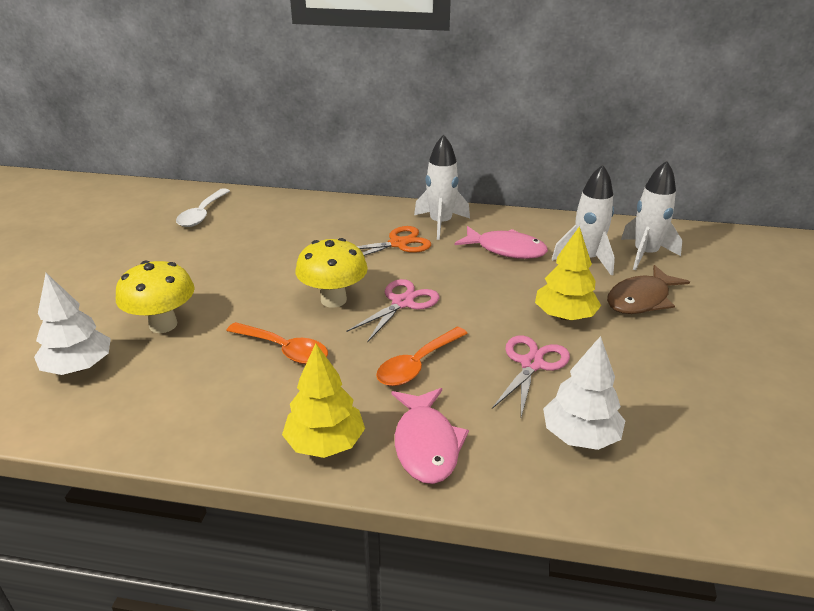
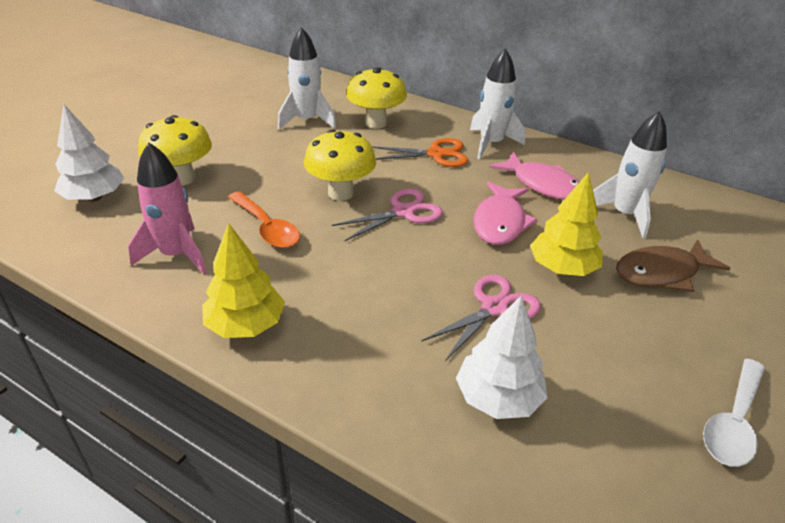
camera: 20 degrees right, 5 degrees up
white spoon [176,188,230,227] -> white spoon moved to [703,359,765,467]
orange spoon [376,327,468,386] -> none
pink fish [391,388,469,484] -> pink fish moved to [473,182,538,245]
white rocket [621,161,682,270] -> white rocket moved to [278,27,336,130]
none -> pink rocket [128,143,207,274]
none -> yellow mushroom [346,67,407,129]

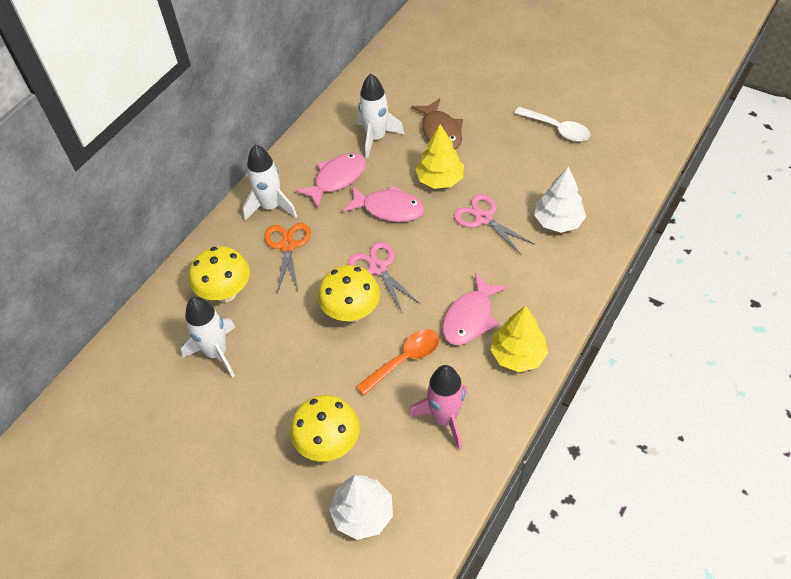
camera: 85 degrees left, 15 degrees up
none -> pink fish [442,273,508,345]

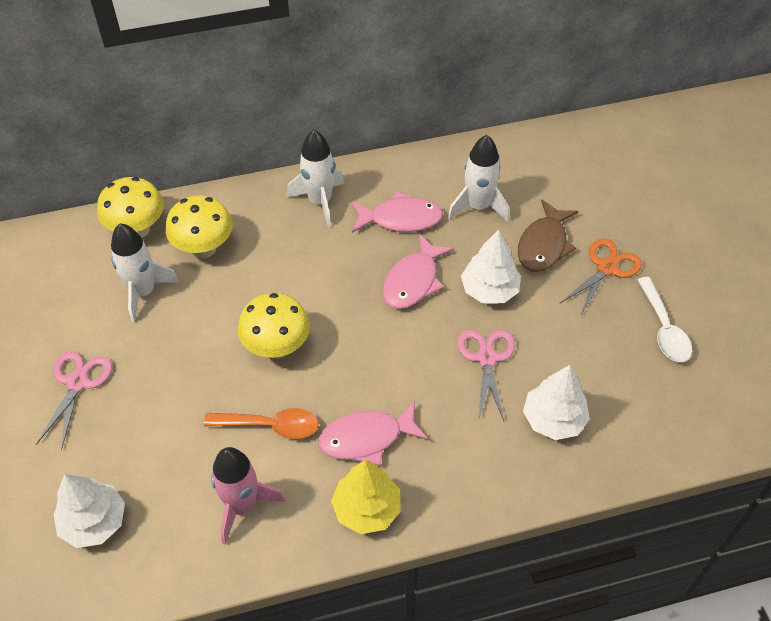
camera: 40 degrees right, 0 degrees up
orange scissors [264,223,311,293] -> orange scissors moved to [560,238,642,316]
yellow mushroom [290,395,360,462] -> yellow mushroom moved to [97,177,164,238]
pink fish [343,185,425,222] -> pink fish turned 60 degrees clockwise [383,234,454,309]
pink scissors [348,242,420,312] -> pink scissors moved to [36,351,112,450]
yellow tree [415,124,464,189] -> white tree [461,230,521,304]

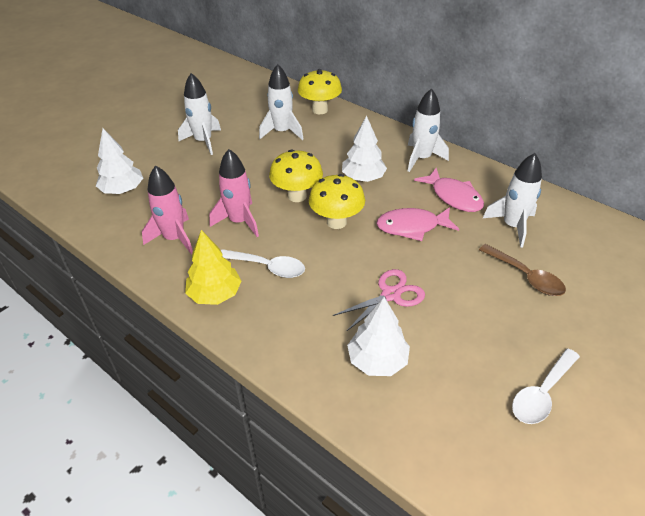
camera: 55 degrees right, 10 degrees down
pink scissors [36,351,112,450] -> white rocket [178,73,221,155]
yellow mushroom [165,195,233,258] -> yellow mushroom moved to [309,174,365,229]
orange spoon [204,408,319,439] -> pink rocket [209,149,259,237]
pink fish [318,401,428,466] -> white spoon [221,249,305,278]
white tree [461,230,521,304] -> white tree moved to [342,116,387,182]
brown fish [518,199,578,272] -> brown spoon [479,244,566,296]
orange scissors [560,238,642,316] -> none

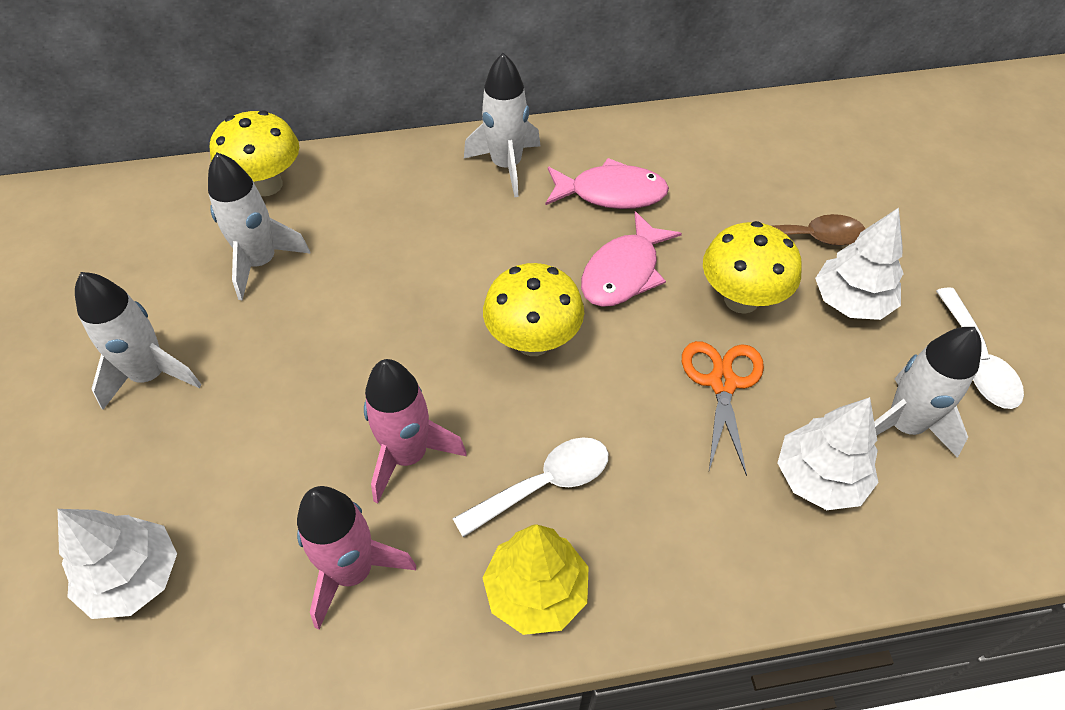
camera: 50 degrees left, 10 degrees up
yellow mushroom [269,149,323,202] -> yellow mushroom moved to [703,221,802,314]
pink scissors [333,269,425,332] -> orange scissors [682,341,764,476]
white tree [342,116,387,182] -> white tree moved to [815,208,904,320]
white rocket [483,153,542,248] -> white rocket moved to [874,327,982,458]

